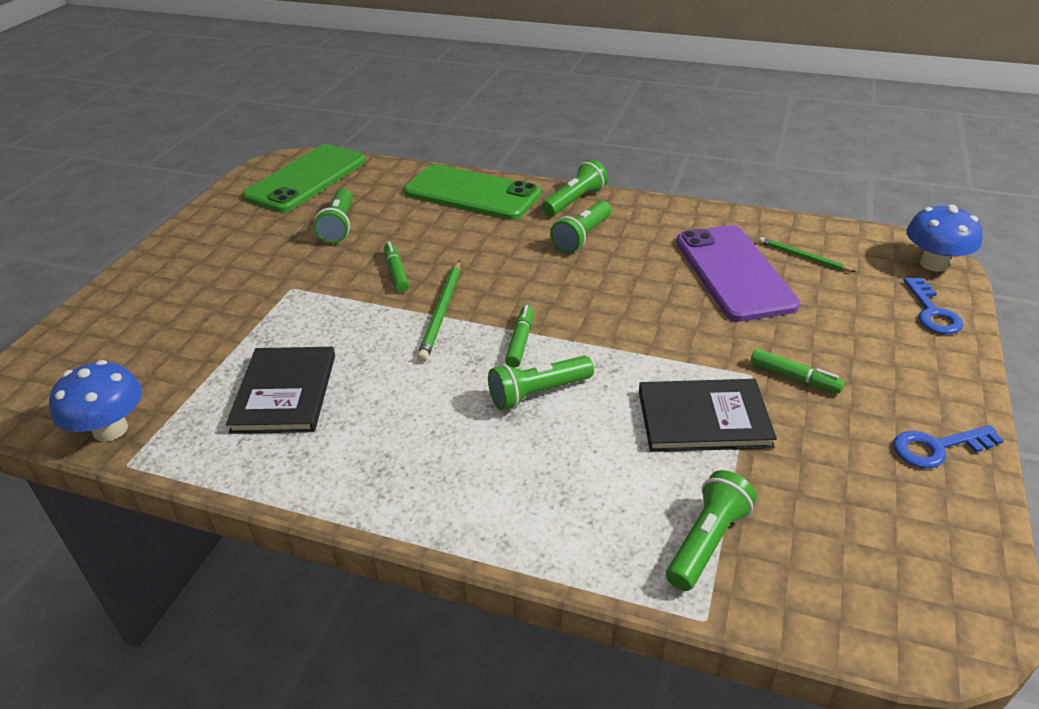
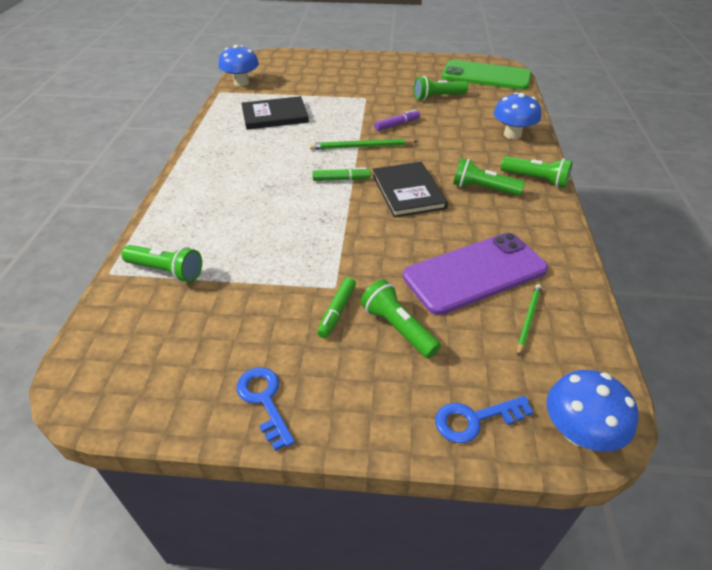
camera: 75 degrees right, 5 degrees up
green marker [384,242,409,292] -> purple marker [374,109,420,131]
green phone [404,164,541,220] -> blue mushroom [494,92,541,139]
green flashlight [488,356,594,410] -> green flashlight moved to [361,279,441,358]
black book [639,379,777,452] -> black book moved to [372,162,448,218]

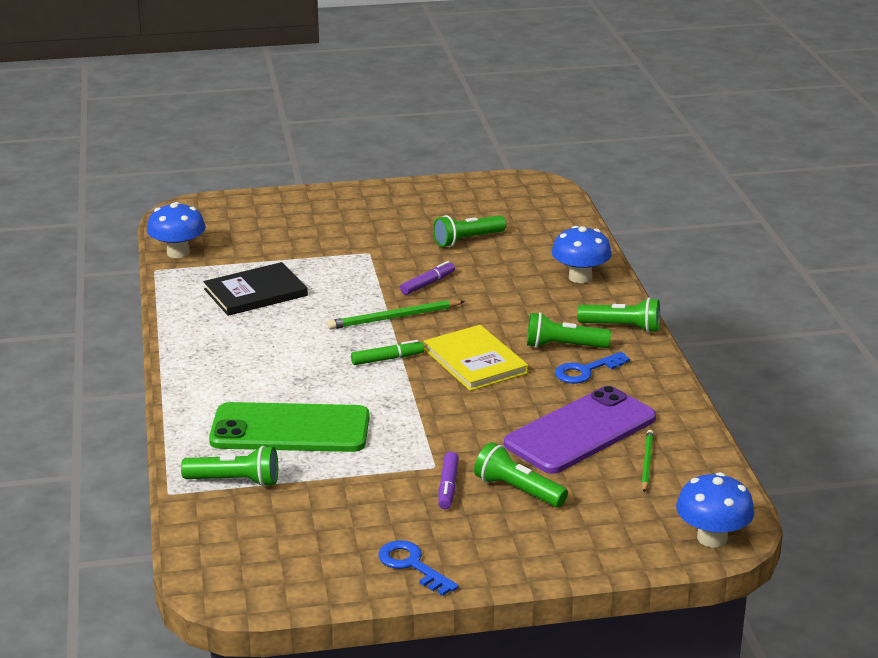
camera: 15 degrees left, 15 degrees down
green marker [317,277,356,338] -> purple marker [438,452,459,509]
black book [372,162,448,218] -> yellow book [424,325,528,391]
blue key [435,396,534,443] -> blue key moved to [555,352,630,384]
green phone [442,60,531,90] -> green phone moved to [209,402,369,452]

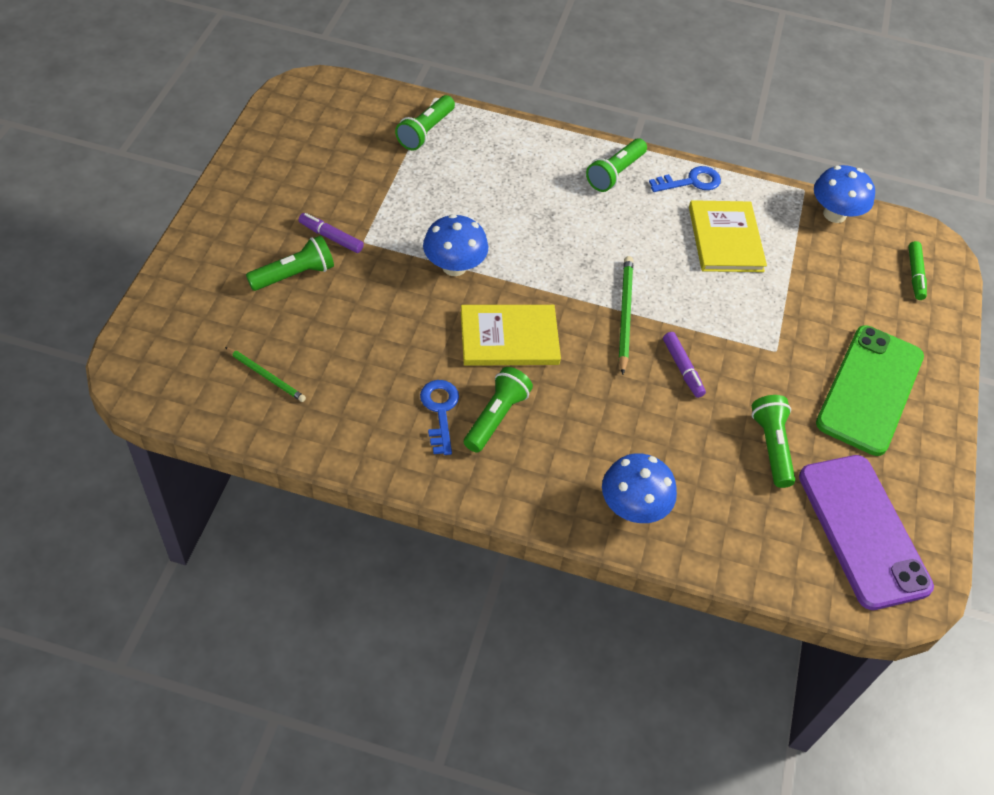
camera: 110 degrees right, 25 degrees up
black book [204,262,308,316] -> yellow book [689,200,767,272]
green phone [209,402,369,452] -> green phone moved to [816,325,924,456]
green marker [351,340,424,365] -> green marker moved to [908,241,927,300]
blue key [378,540,459,596] -> blue key moved to [649,166,721,192]
purple phone [504,386,656,474] -> purple phone moved to [799,455,934,610]
green flashlight [577,298,660,333] -> green flashlight moved to [586,138,647,192]
blue mushroom [676,472,755,547] -> blue mushroom moved to [423,214,488,276]

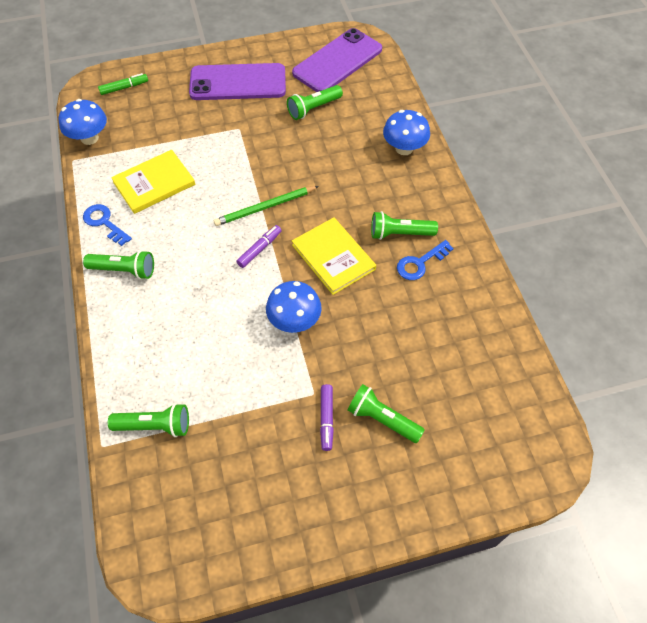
camera: 115 degrees left, 5 degrees up
green pencil [225,347,306,402] -> none
purple marker [663,332,706,398] -> purple marker moved to [236,225,282,268]
green phone [816,325,924,456] -> purple phone [189,63,286,100]

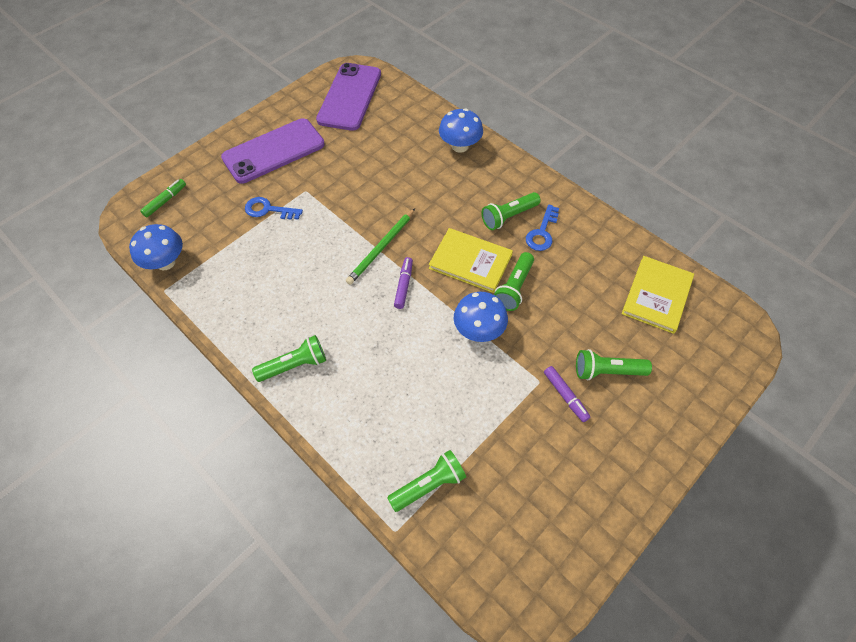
camera: 30 degrees left, 0 degrees up
blue key [83,204,132,246] -> blue key moved to [245,197,303,220]
yellow book [111,150,195,214] -> yellow book moved to [621,256,694,334]
green flashlight [287,85,343,120] -> green flashlight moved to [494,252,534,311]

